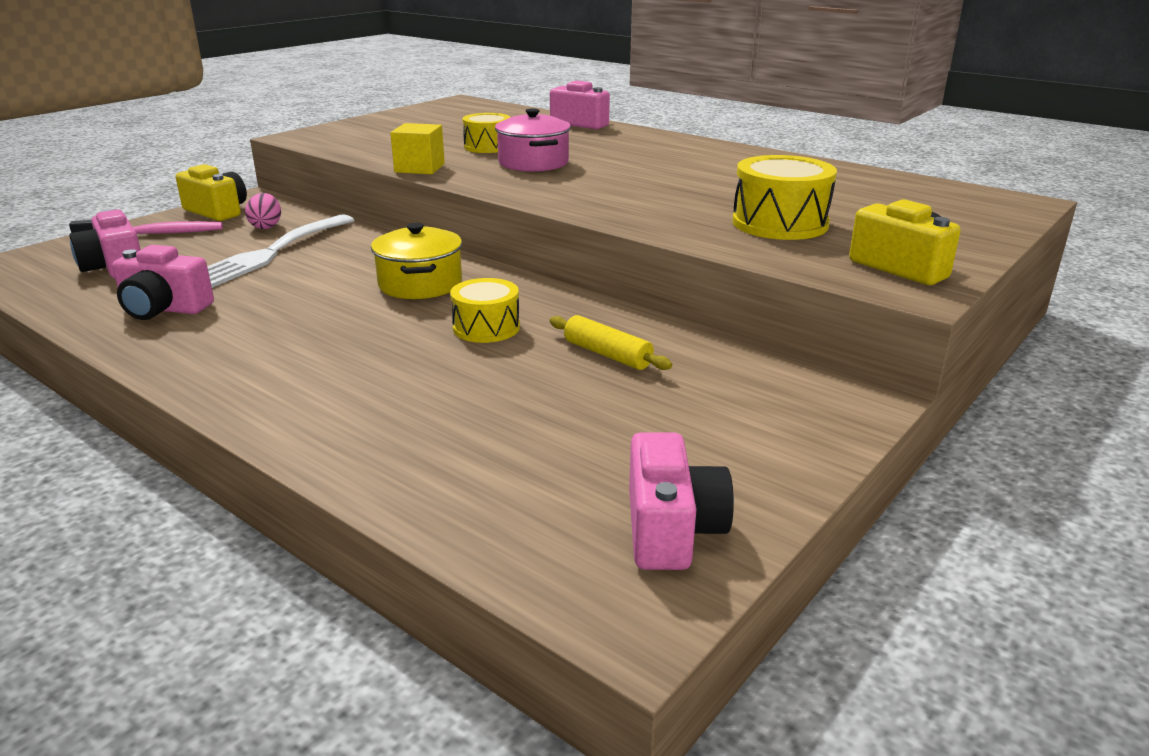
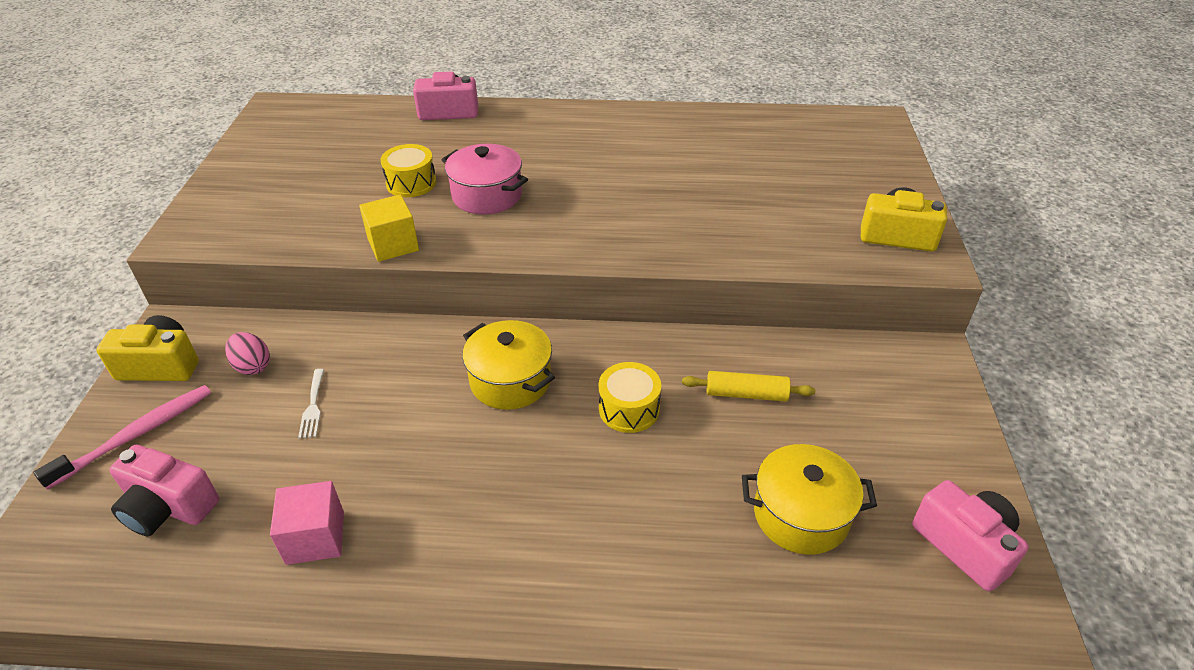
camera: 35 degrees left, 15 degrees up
pink camera [112,245,214,320] -> pink cube [270,481,344,565]
white fork [207,214,354,288] -> white fork [298,369,324,438], size x0.40
yellow drum [732,155,837,240] -> none
none -> yellow pot [742,444,877,555]

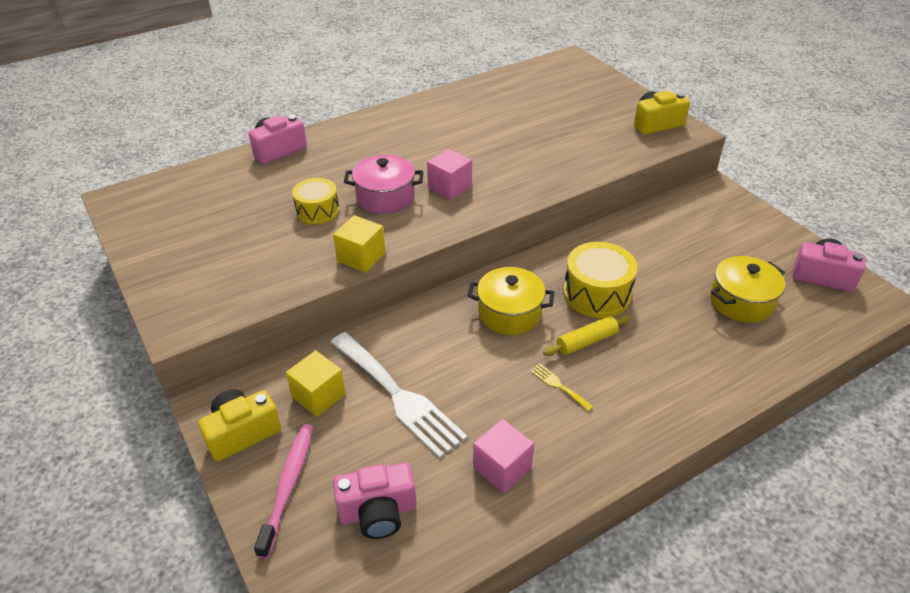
camera: 35 degrees left, 0 degrees up
pink egg [225,332,270,375] -> yellow cube [286,350,346,417]
white fork [298,369,324,438] -> white fork [330,332,467,459], size x2.50
yellow drum [599,362,661,433] -> yellow drum [564,242,638,318], size x1.52
yellow rolling pin [682,371,815,401] -> yellow rolling pin moved to [543,315,631,356]
none -> pink cube [427,149,472,200]
none -> yellow fork [530,363,594,411]

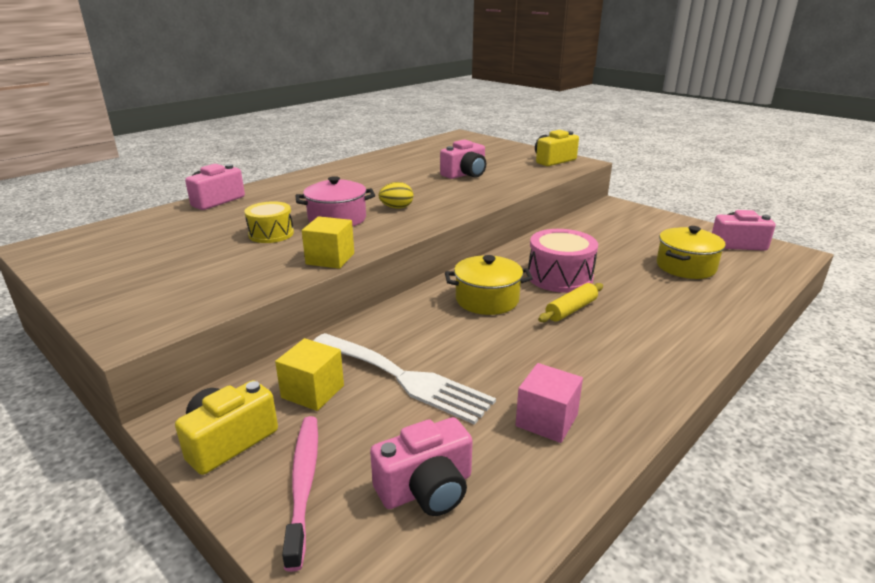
camera: 15 degrees left, 15 degrees down
pink cube [427,149,472,200] -> yellow egg [379,182,413,209]
yellow fork [530,363,594,411] -> none
yellow drum [564,242,638,318] -> pink drum [528,229,598,293]
none -> pink camera [440,139,486,179]

